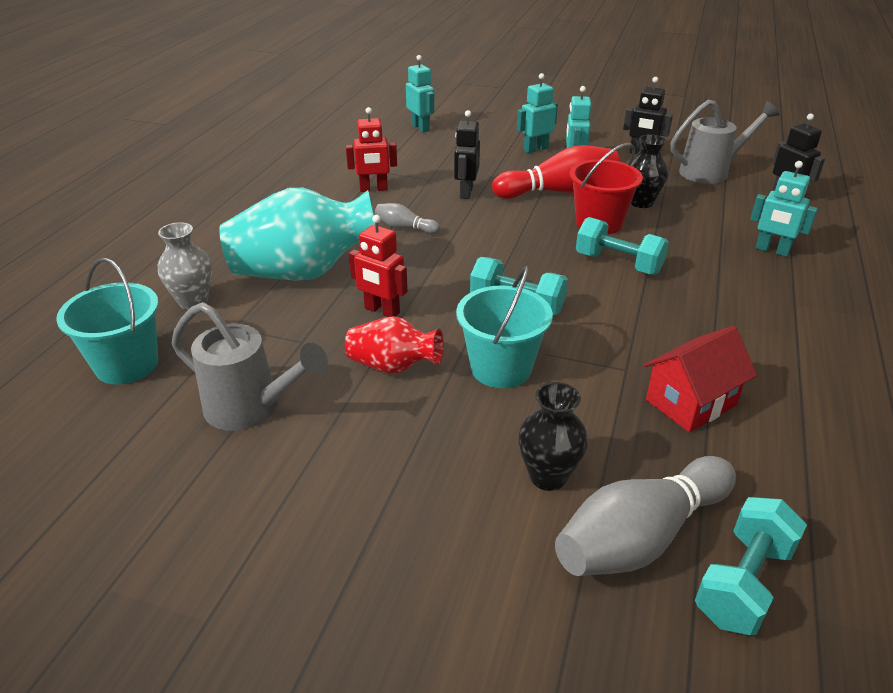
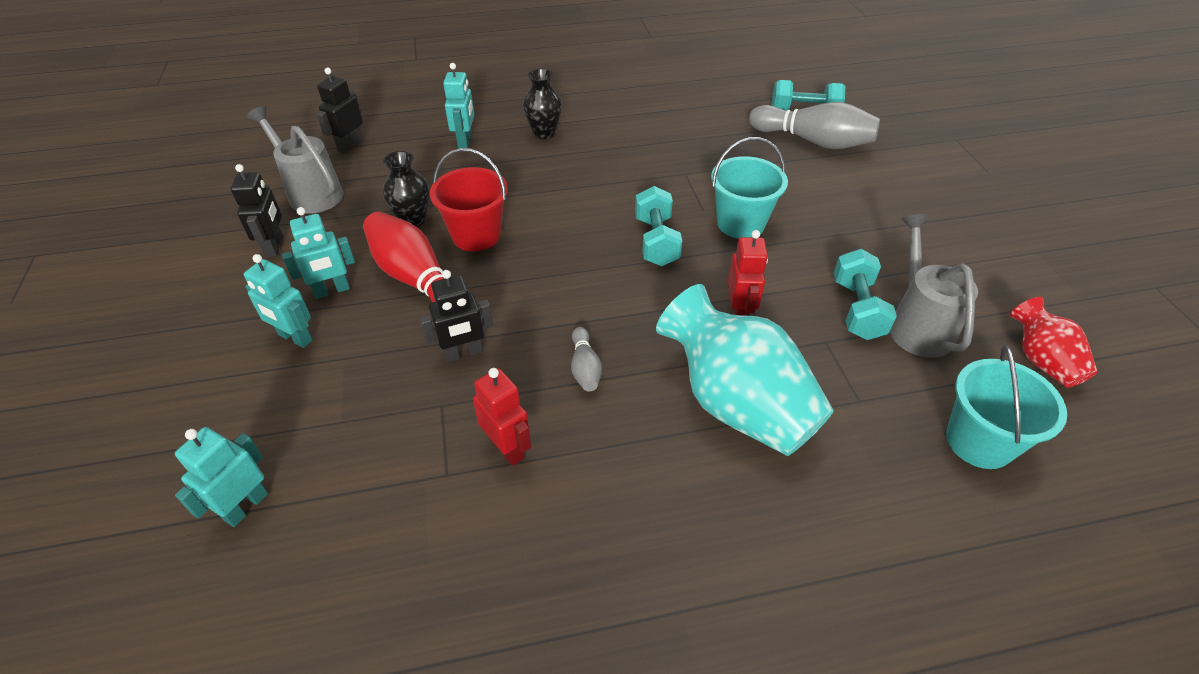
camera: 120 degrees left, 10 degrees up
grey vase [157,222,212,310] -> none
red vase [345,316,443,374] -> red vase moved to [1010,297,1097,388]
black vase [518,382,588,491] -> black vase moved to [523,68,562,139]
turquoise dumbbell [576,217,669,275] -> turquoise dumbbell moved to [833,249,897,340]
red house [644,326,757,432] -> none

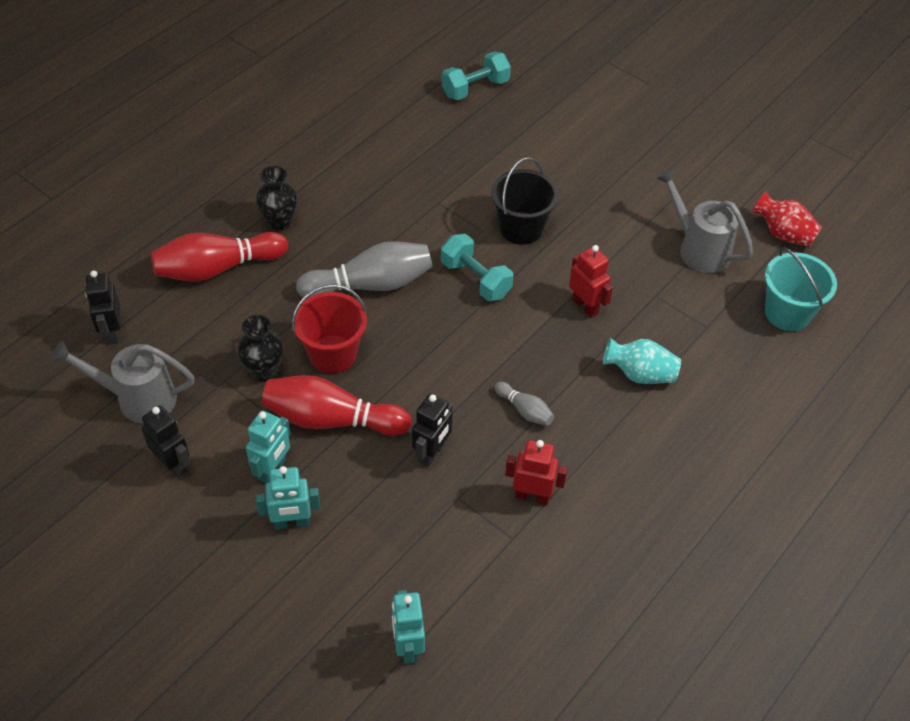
camera: 40 degrees left, 5 degrees up
turquoise robot [443,63,474,148] -> red bowling pin [151,232,288,282]
turquoise vase [656,284,834,456] -> turquoise vase [603,338,681,384], size x0.53
turquoise bucket [711,137,788,239] -> black bucket [491,157,559,245]
grey bowling pin [749,102,880,149] -> grey bowling pin moved to [296,241,432,298]
turquoise dumbbell [833,249,897,340] -> none

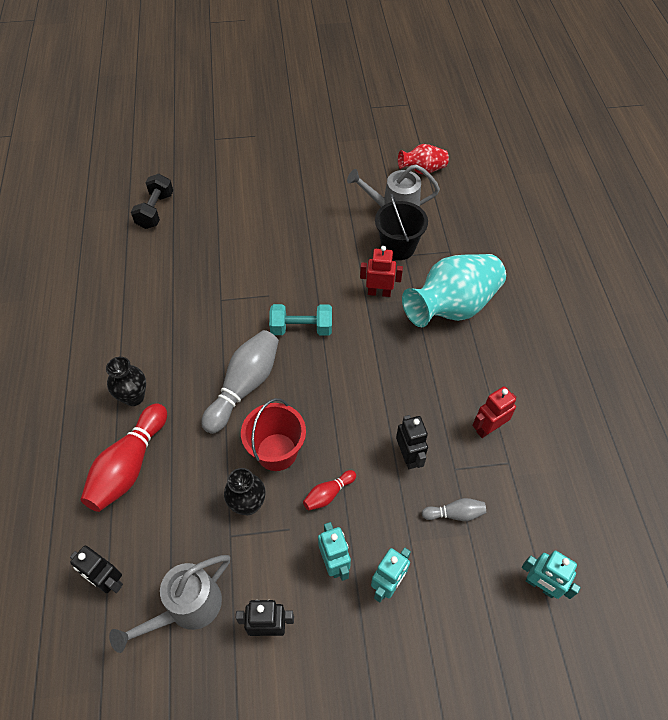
camera: 45 degrees left, 5 degrees up
red bowling pin [262,375,412,436] -> red bowling pin [303,470,356,511], size x0.49
turquoise dumbbell [442,51,511,100] -> black dumbbell [131,174,173,229]
black bucket [491,157,559,245] -> black bucket moved to [375,194,428,260]
grey bowling pin [495,382,554,426] -> grey bowling pin moved to [422,498,486,521]
turquoise vase [603,338,681,384] -> turquoise vase [402,254,506,327], size x1.88
turquoise bucket [765,247,837,331] -> none

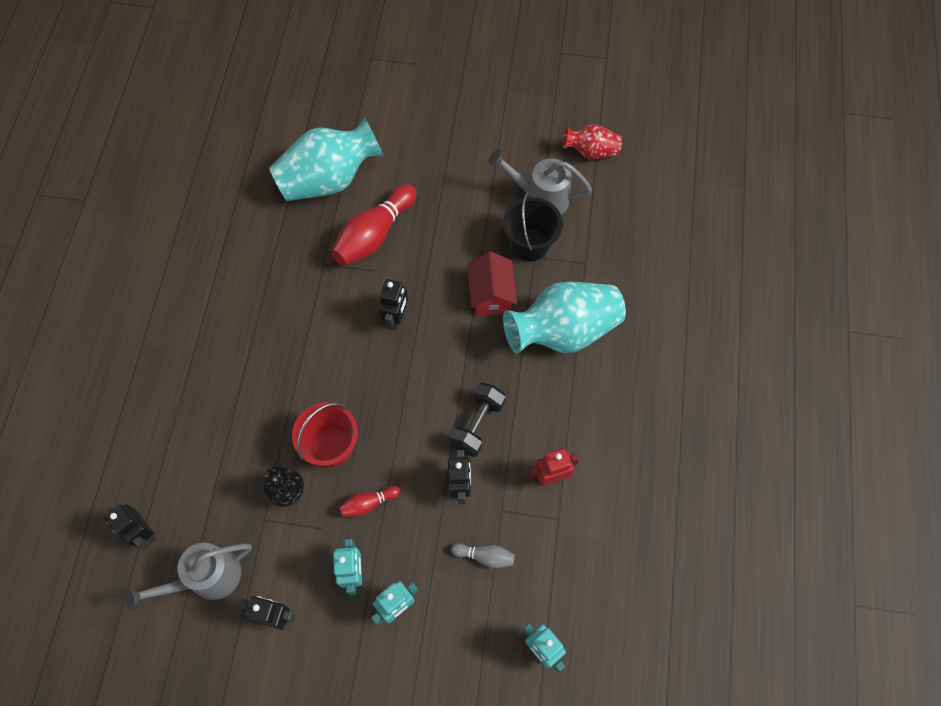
camera: 15 degrees right, 10 degrees up
red bowling pin [81,403,167,512] -> red bowling pin moved to [331,184,417,266]
black vase [106,357,146,406] -> none
black dumbbell [131,174,173,229] -> black dumbbell moved to [450,383,506,457]
grey bowling pin [201,330,279,434] -> none
turquoise dumbbell [269,304,332,336] -> black robot [379,279,408,330]
red robot [360,246,403,297] -> red house [467,251,517,316]
none -> turquoise vase [269,118,384,201]

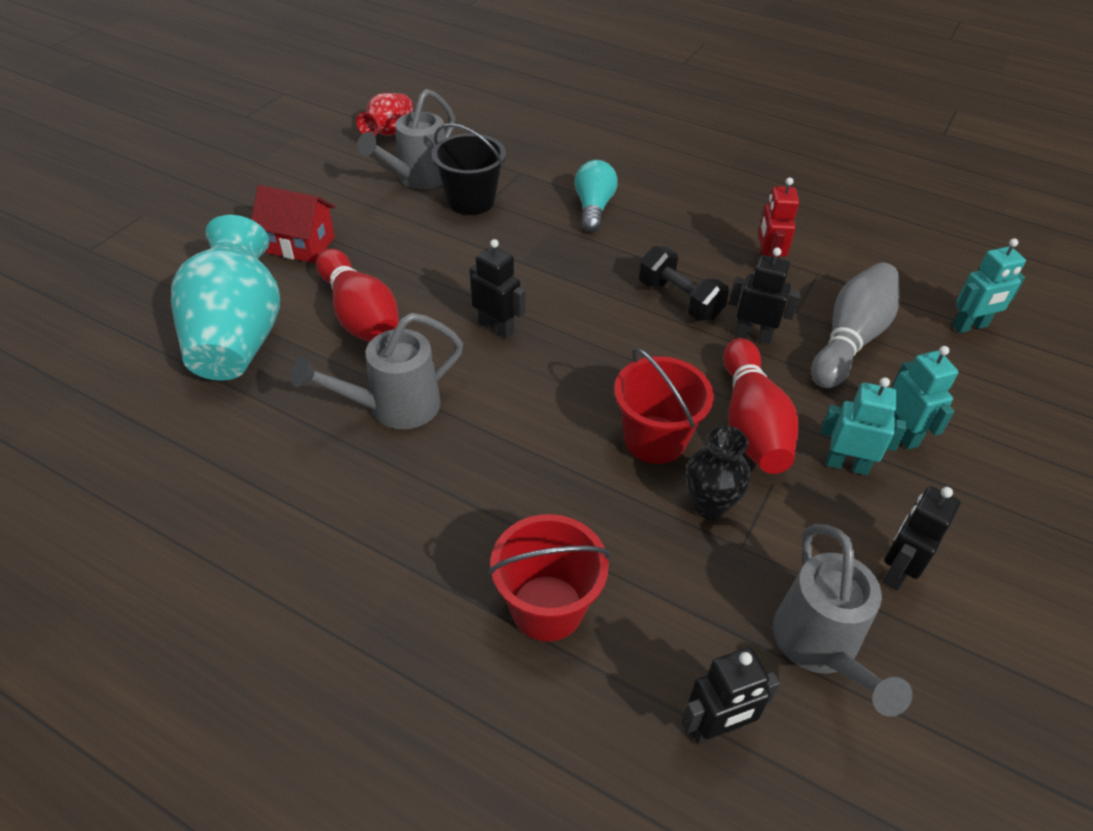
camera: 70 degrees left, 20 degrees down
red bowling pin [339,486,401,517] -> red bowling pin [723,338,799,474], size x2.04
grey bowling pin [451,543,515,568] -> grey bowling pin [811,263,900,388], size x2.04
red house [467,251,517,316] -> red house moved to [251,185,335,263]
turquoise vase [503,282,626,354] -> turquoise light bulb [575,160,618,232]
none -> grey watering can [291,313,463,429]
none -> red bucket [488,514,610,642]

